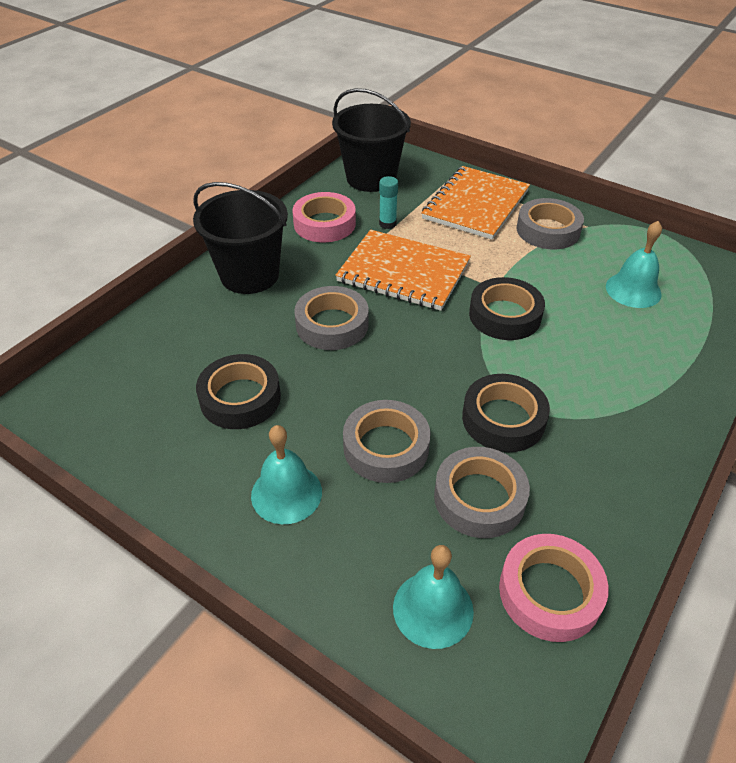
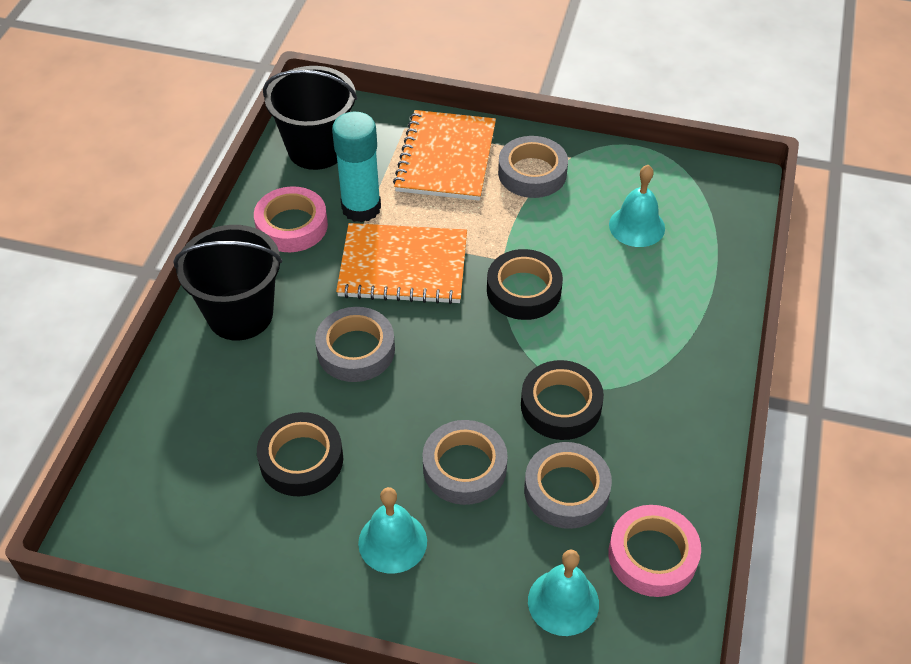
camera: 20 degrees left, 5 degrees up
turquoise glue stick [379,176,398,229] -> turquoise glue stick [332,112,381,223], size x2.00

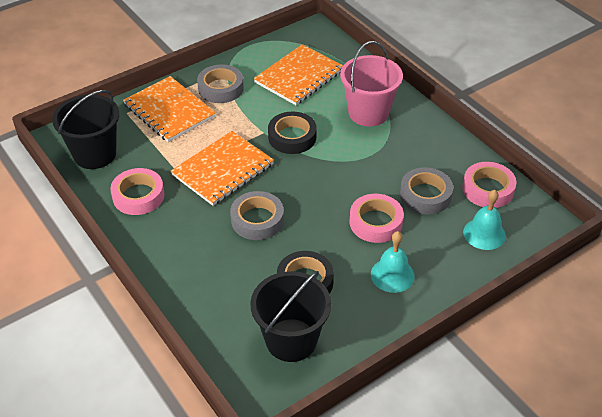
camera: 50 degrees left, 5 degrees down
black bucket [174,225,282,340] -> black bucket moved to [251,271,331,362]
turquoise glue stick [332,112,381,223] -> none
grey tape [422,420,508,505] -> pink tape [350,194,404,243]
black tape [521,360,604,440] -> none
turquoise bell [609,165,665,247] -> orange notebook [253,44,343,105]
none -> pink bucket [340,41,403,126]

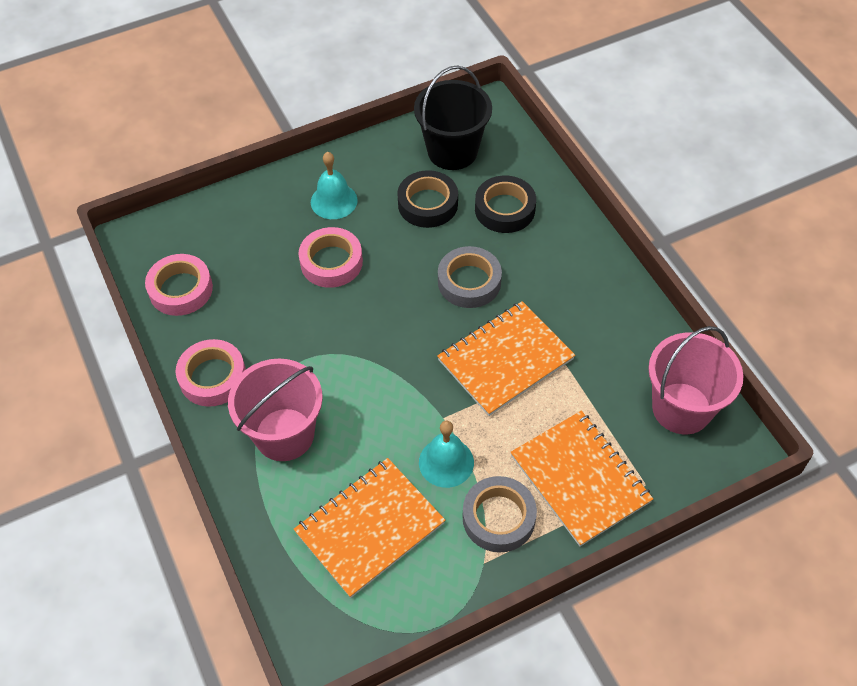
camera: 170 degrees left, 10 degrees up
black bucket [52,90,119,169] -> pink bucket [648,326,743,434]
pink tape [110,168,165,215] -> pink tape moved to [176,339,246,407]
black tape [268,111,317,154] -> black tape moved to [475,175,536,233]
grey tape [400,167,453,214] -> none
turquoise bell [463,190,506,250] -> turquoise bell moved to [419,421,474,488]

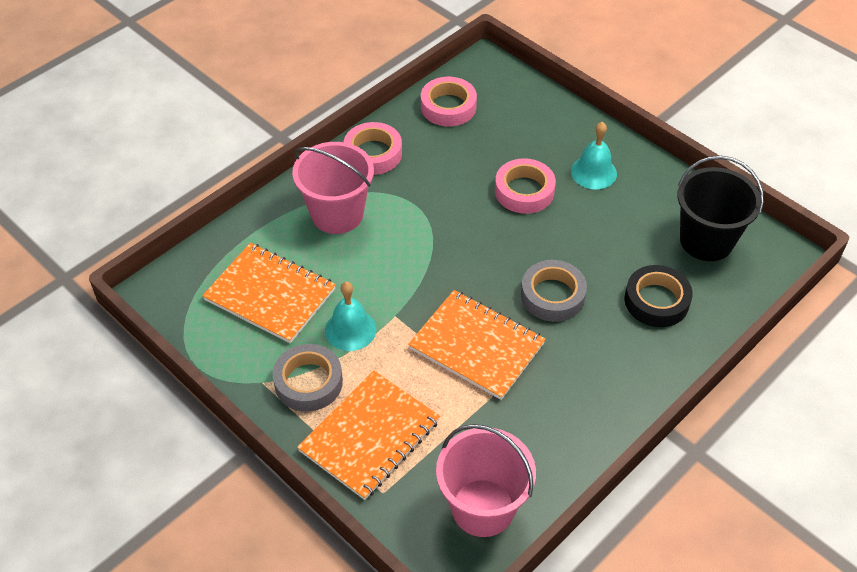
camera: 70 degrees right, 5 degrees down
black tape [397,170,458,228] -> none

